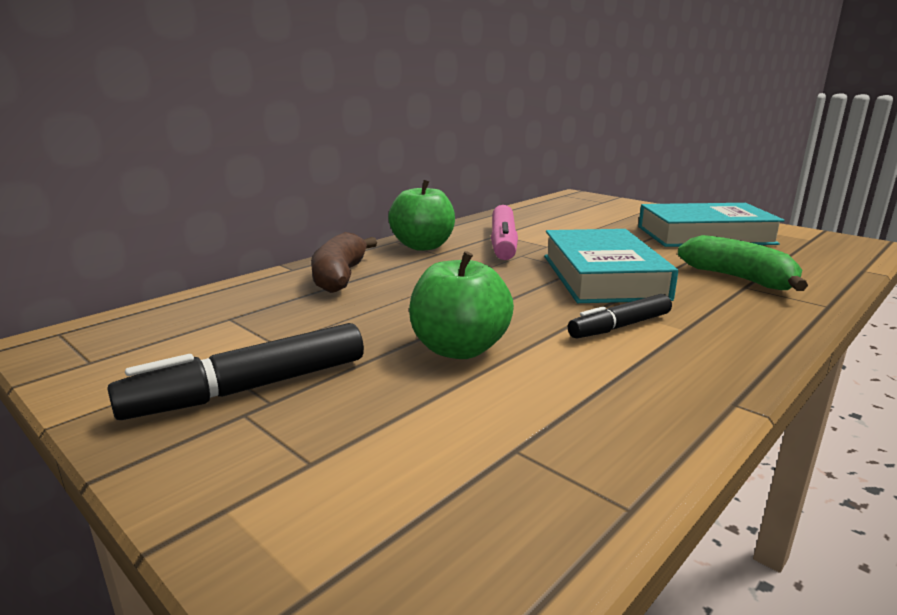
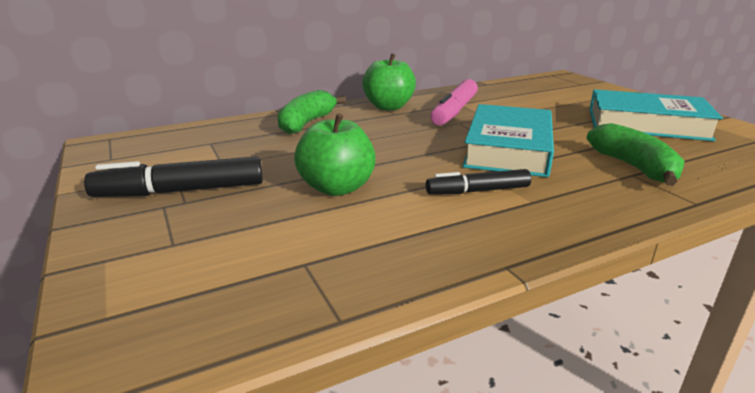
camera: 20 degrees right, 5 degrees up
brown banana [311,232,377,293] -> green banana [277,90,346,134]

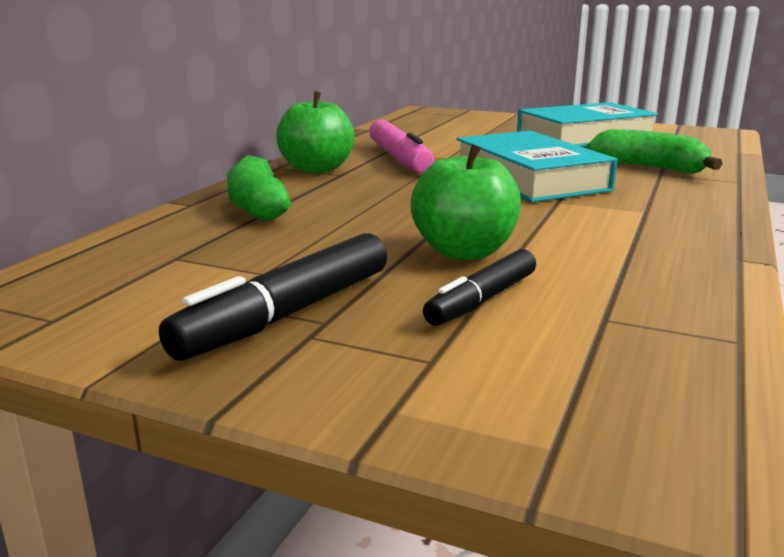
camera: 40 degrees left, 5 degrees down
black marker [426,169,531,195] -> black marker moved to [423,249,536,326]

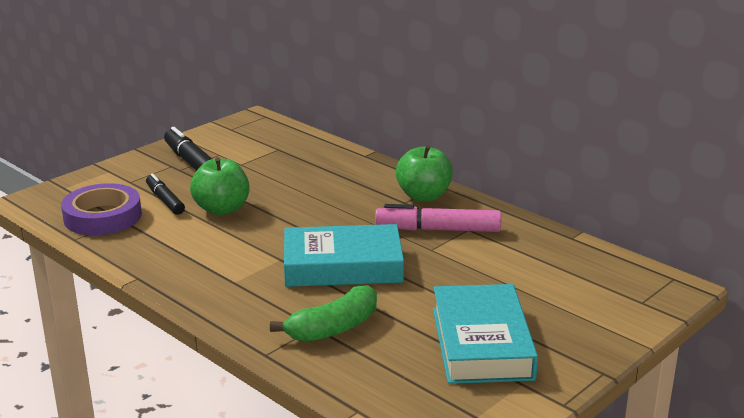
camera: 110 degrees right, 5 degrees up
green banana [227,155,291,221] -> none
none -> purple tape [61,183,142,235]

